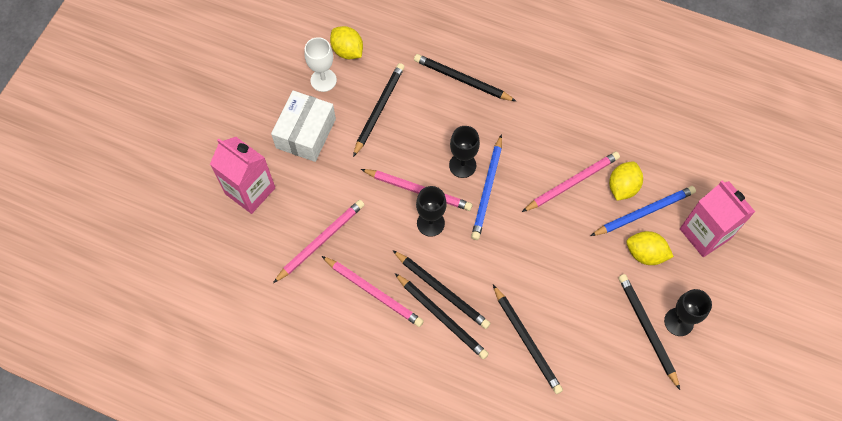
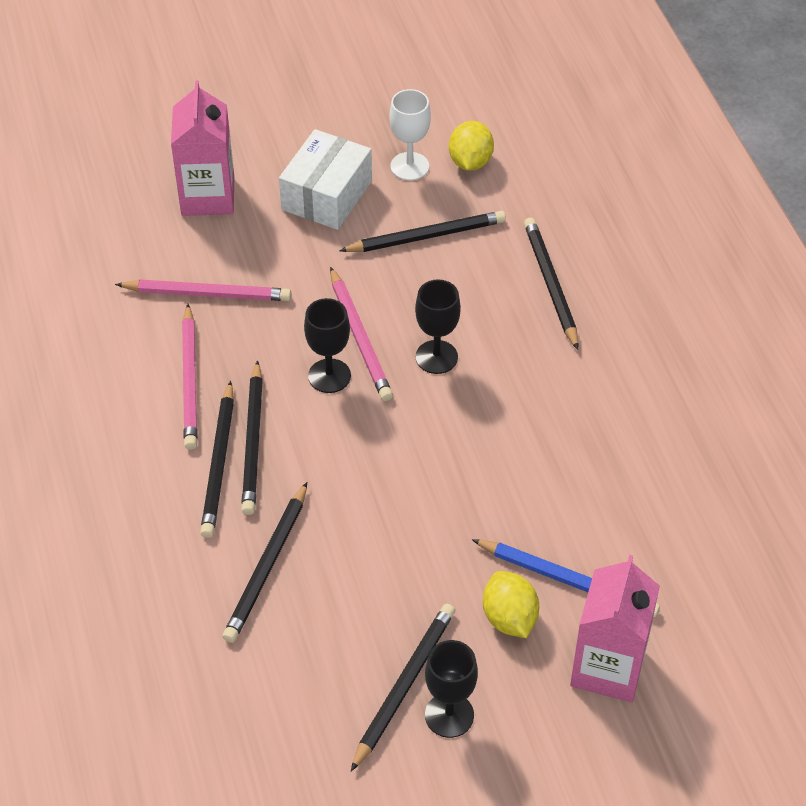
camera: 50 degrees right, 15 degrees down
white box [271,90,336,162] -> white box turned 45 degrees counterclockwise [279,129,372,230]
blue pencil [471,134,502,240] -> none
pink pencil [522,152,620,212] -> none
yellow lemon [609,162,643,201] -> none

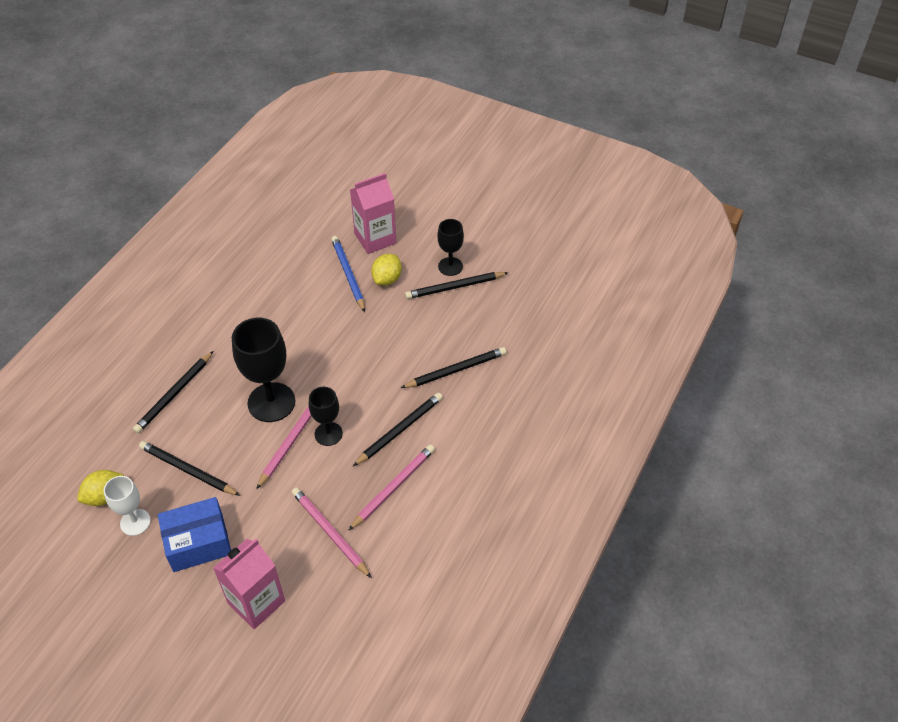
camera: 135 degrees left, 0 degrees up
black pencil [200,381,234,538] -> none
white box [279,129,372,230] -> blue box [158,497,231,572]
black goblet [415,279,461,374] -> black goblet [232,318,295,422], size x1.73

